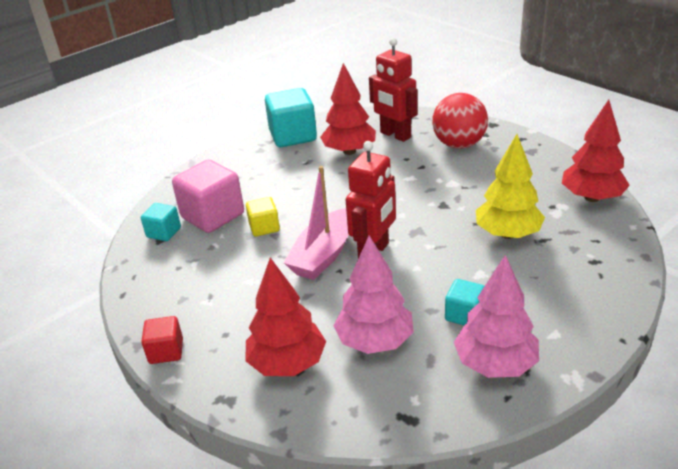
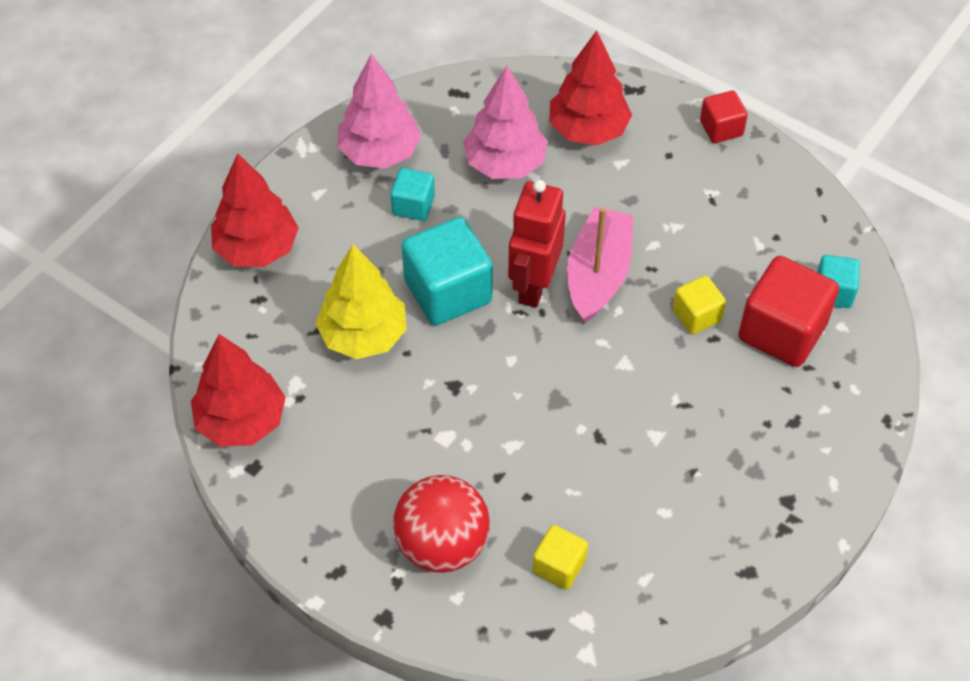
camera: 165 degrees right, 20 degrees up
pink cube [172,160,244,233] -> red cube [738,256,839,367]
turquoise cube [265,88,317,147] -> turquoise cube moved to [401,217,493,325]
red tree [320,63,376,155] -> red tree moved to [211,153,299,267]
red robot [369,38,418,142] -> yellow cube [533,525,588,590]

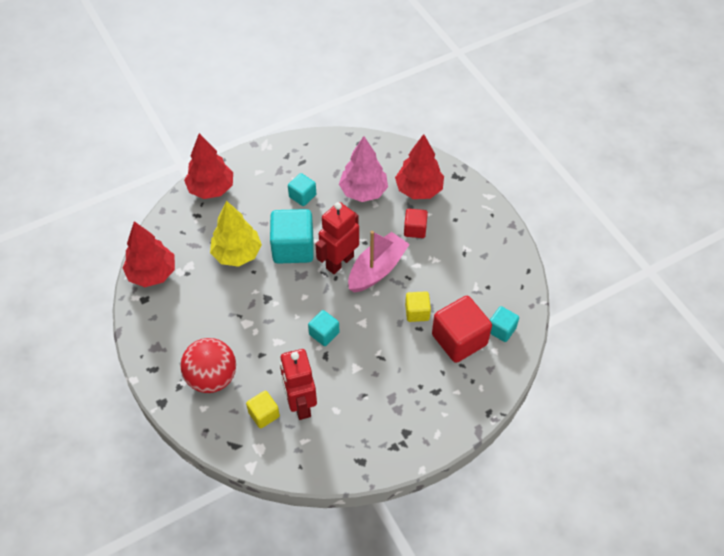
camera: 25 degrees right, 0 degrees up
pink tree [338,54,421,169] -> none
red cube [700,91,748,143] -> red cube moved to [404,209,428,238]
none -> red robot [280,349,317,420]
none -> turquoise cube [308,310,339,346]

